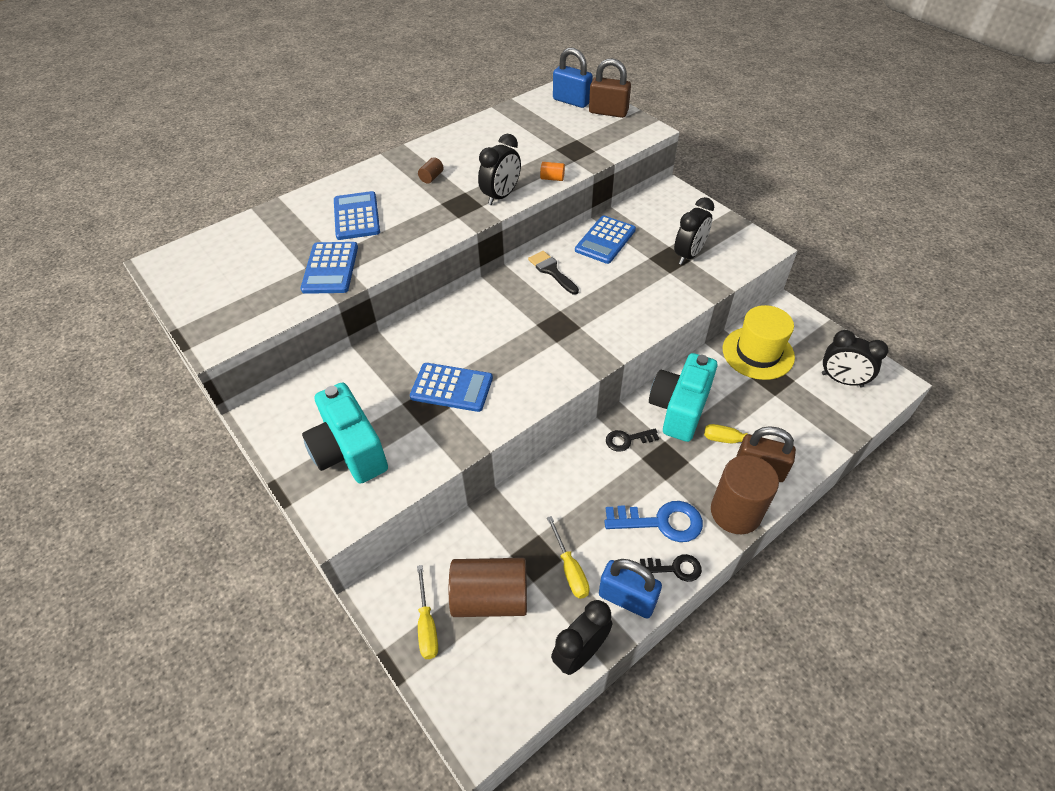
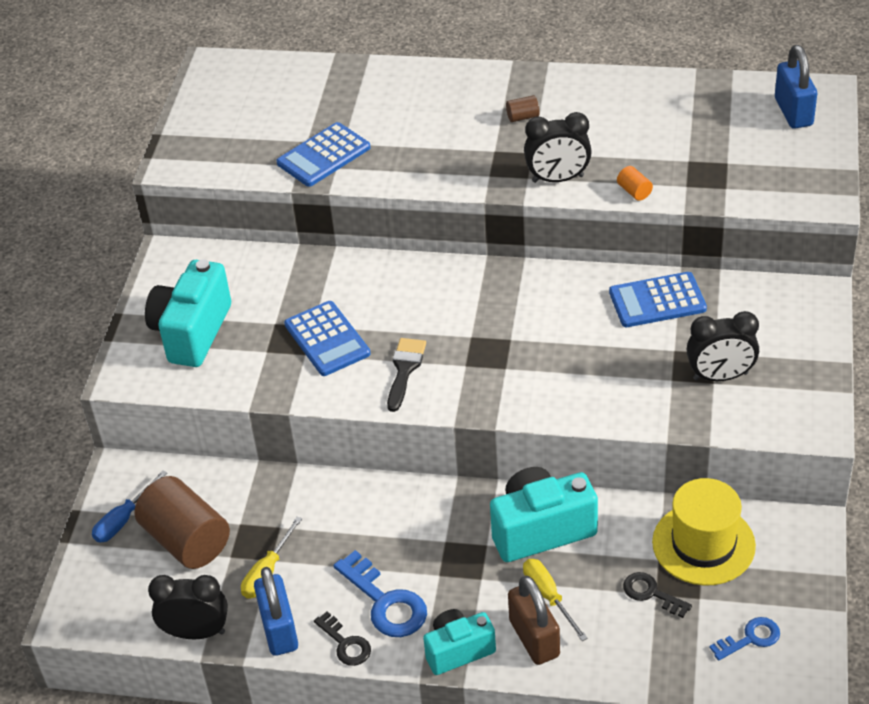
camera: 50 degrees right, 5 degrees down
blue calculator [334,191,380,240] -> none
yellow screwdriver [417,565,438,659] -> blue screwdriver [92,470,167,543]
black brush [528,251,579,295] -> black brush moved to [387,338,426,412]
brown padlock [589,58,631,118] -> none
black key [606,429,659,452] -> black key moved to [623,572,692,618]
brown cylinder [711,455,779,534] -> turquoise camera [423,609,496,675]
black clock [822,330,888,388] -> blue key [709,617,780,661]

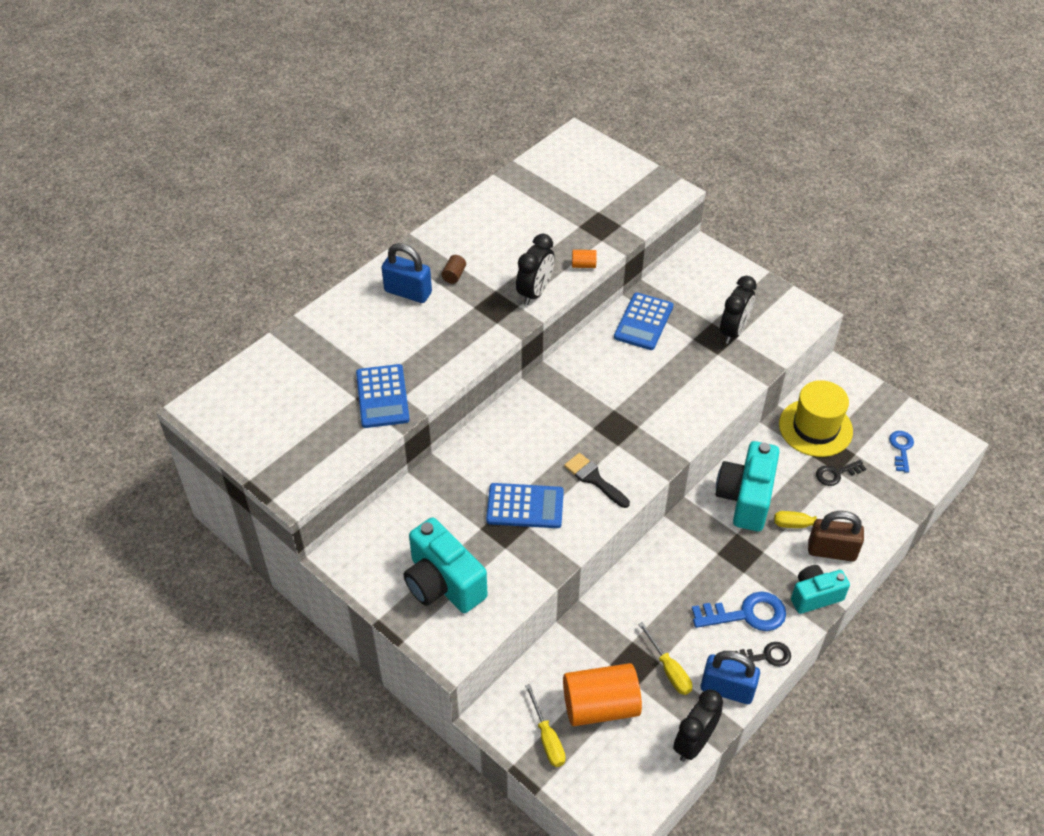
camera: 60 degrees left, 5 degrees up
blue screwdriver [92,470,167,543] -> yellow screwdriver [525,684,566,767]
brown cylinder [134,476,230,569] -> orange cylinder [563,663,642,726]
turquoise camera [423,609,496,675] -> turquoise camera turned 60 degrees clockwise [791,565,850,614]
blue padlock [775,45,817,129] -> blue padlock moved to [381,243,432,303]

